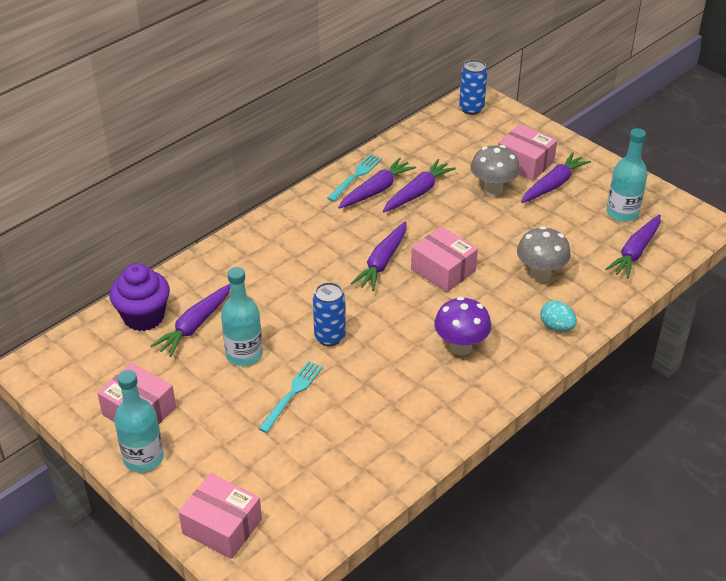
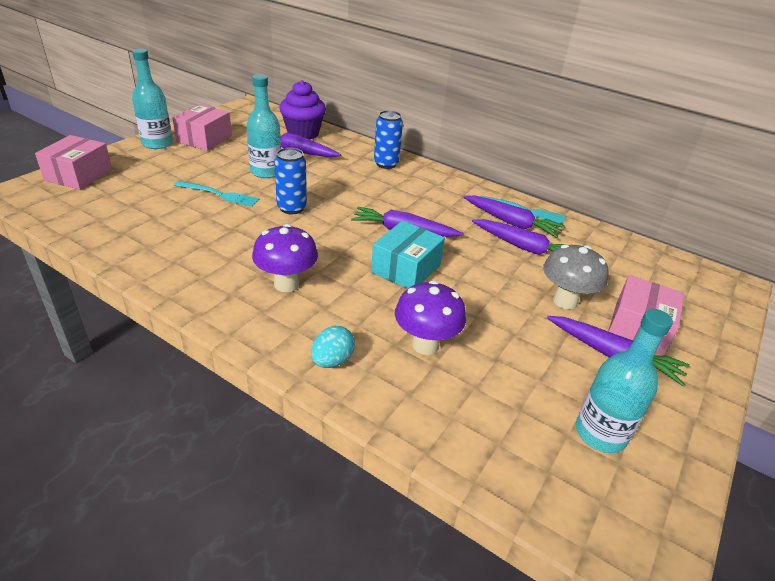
camera: 75 degrees right, 5 degrees down
pink box [411,226,478,292] -> turquoise box [371,221,445,289]
blue can [459,59,488,115] -> blue can moved to [374,110,403,169]
grey mushroom [517,226,571,282] -> purple mushroom [395,281,466,355]
purple carrot [605,214,661,279] -> none

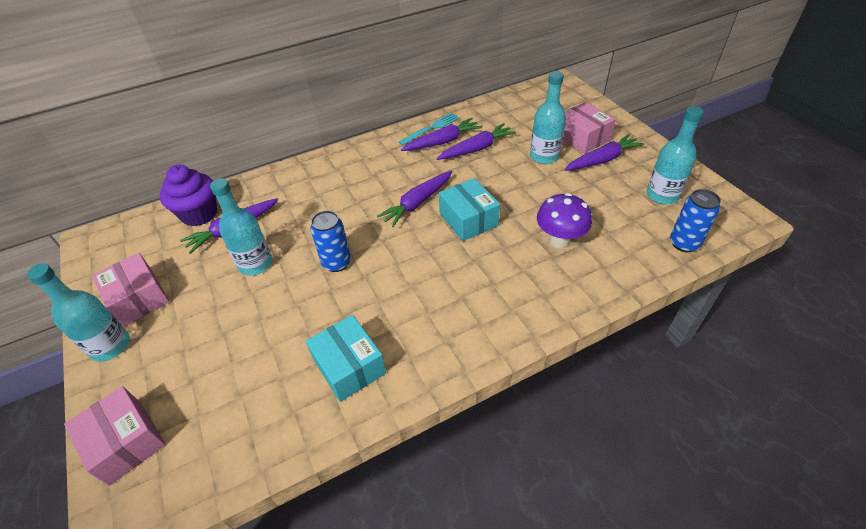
camera: 55 degrees left, 10 degrees up
turquoise fork [174,181,260,207] -> none
purple mushroom [252,224,318,292] -> none
turquoise egg [311,326,355,368] -> none
blue can [374,110,403,169] -> blue can moved to [670,189,721,252]
grey mushroom [543,244,609,310] -> turquoise bottle [530,71,566,164]
none -> turquoise box [306,315,386,402]

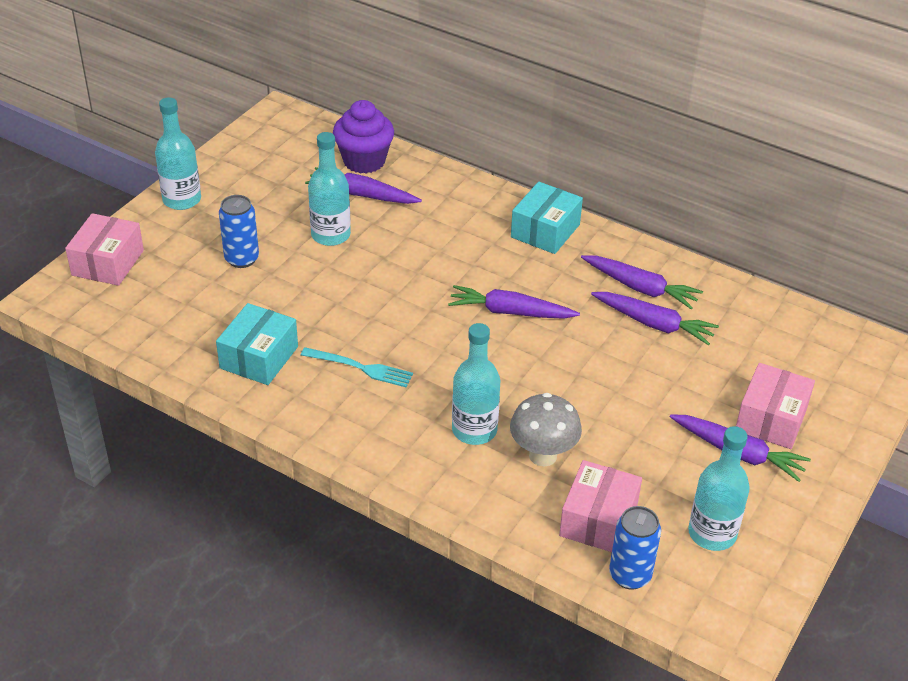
camera: 55 degrees right, 5 degrees down
pink box [92,253,170,326] -> pink box moved to [559,460,642,552]
blue can [310,211,351,272] -> blue can moved to [219,195,259,268]
turquoise fork [399,113,459,145] -> turquoise fork moved to [301,347,413,387]
turquoise box [439,178,500,241] -> turquoise box moved to [511,182,583,254]
turquoise bottle [530,71,566,164] -> turquoise bottle moved to [452,323,500,445]
purple mushroom [537,193,592,249] -> grey mushroom [510,393,582,467]

